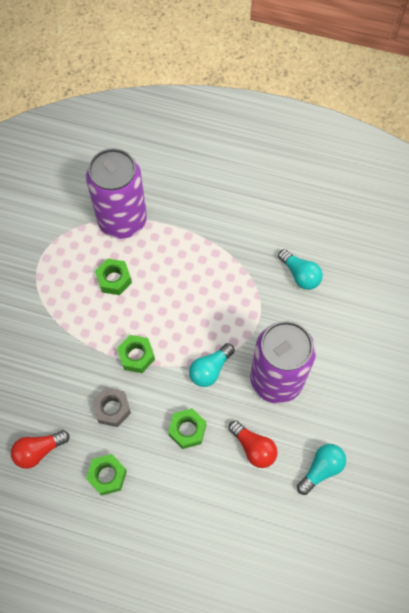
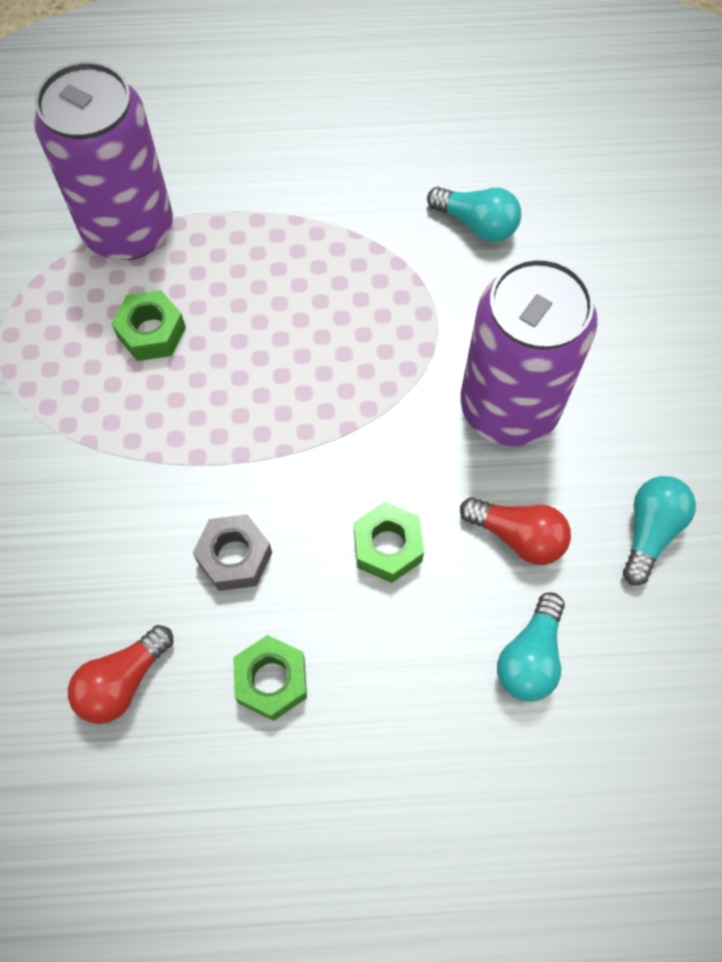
camera: 20 degrees left, 0 degrees up
green nut [117,335,155,373] -> none
turquoise light bulb [189,343,235,387] -> turquoise light bulb moved to [497,592,565,702]

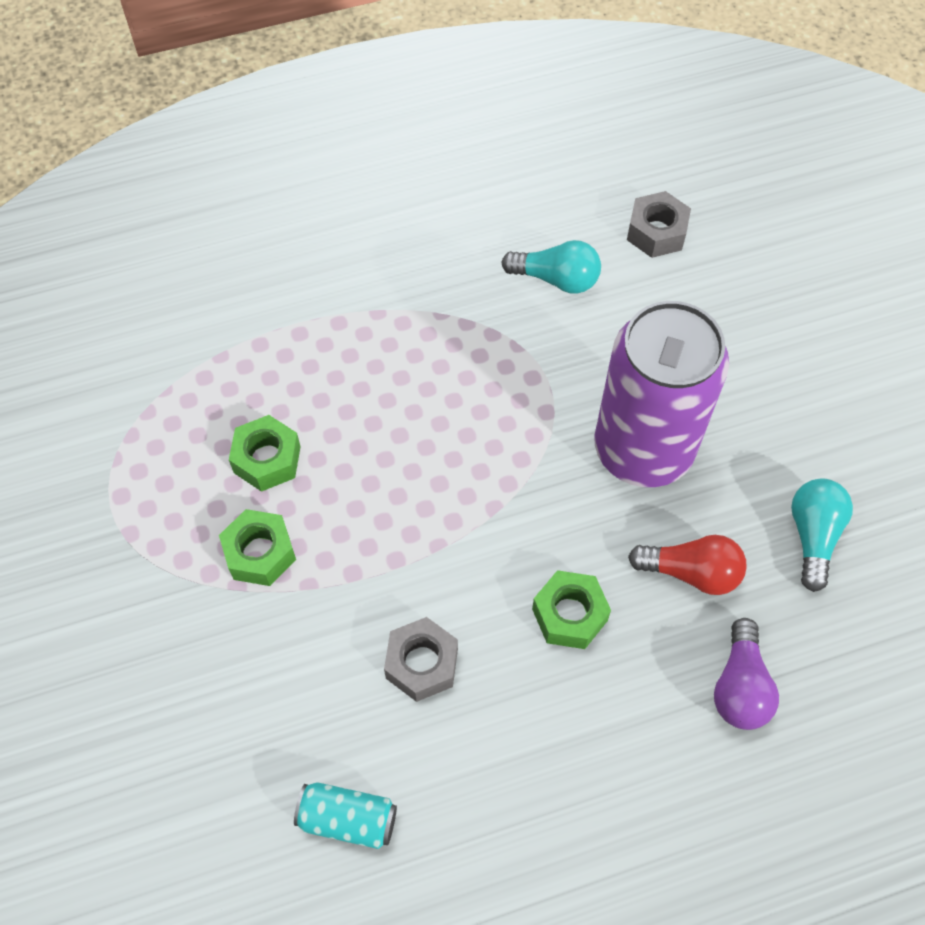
camera: 15 degrees left, 5 degrees down
purple can [34,61,173,260] -> none
red light bulb [68,625,173,724] -> turquoise can [294,782,397,849]
green nut [233,635,307,721] -> green nut moved to [219,509,296,586]
turquoise light bulb [497,592,565,702] -> purple light bulb [714,618,779,730]
none -> grey nut [627,191,691,258]

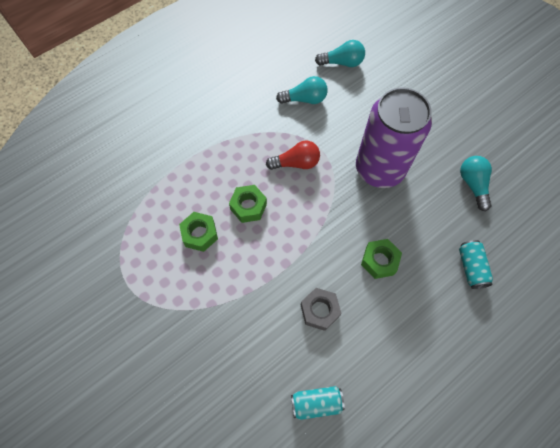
camera: 20 degrees left, 5 degrees up
green nut [219,509,296,586] -> green nut moved to [229,185,267,223]
grey nut [627,191,691,258] -> turquoise light bulb [315,40,365,67]
red light bulb [628,535,747,595] -> red light bulb moved to [266,140,320,170]
purple light bulb [714,618,779,730] -> turquoise can [459,240,493,289]

